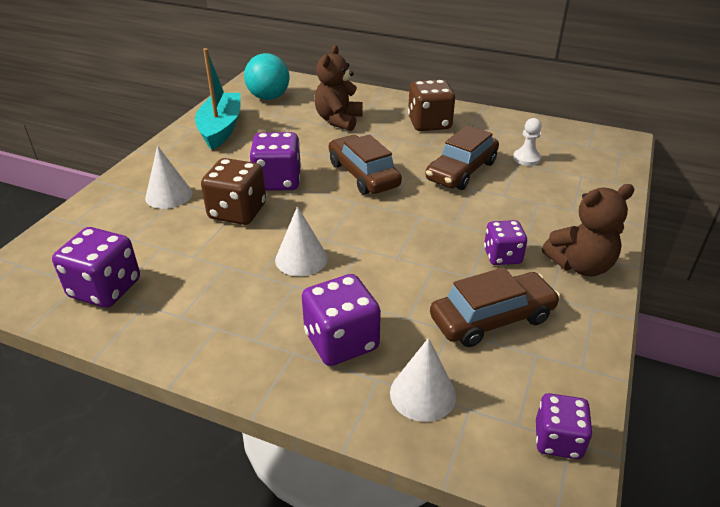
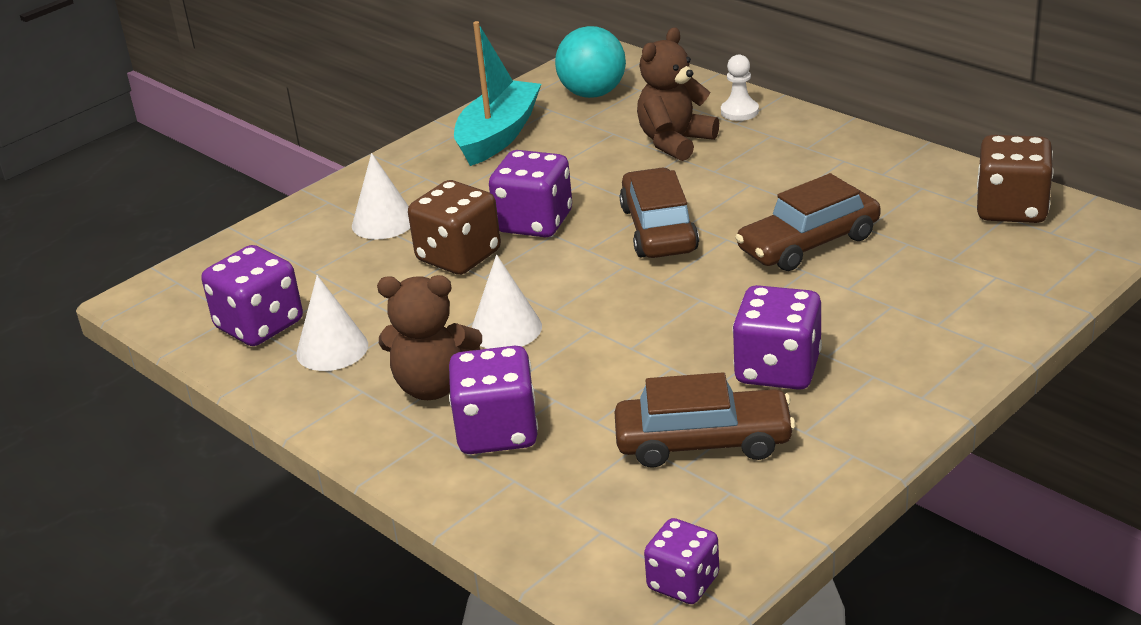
camera: 25 degrees right, 5 degrees down
white cone [390,338,456,422] -> white cone moved to [296,275,368,371]
brown dice [408,79,455,131] -> brown dice moved to [977,135,1053,223]
purple dice [484,220,527,265] -> purple dice [732,285,822,390], size x1.56
white pawn [513,118,542,166] -> white pawn moved to [721,55,759,121]
brown teddy bear [542,184,635,276] -> brown teddy bear moved to [377,275,482,400]

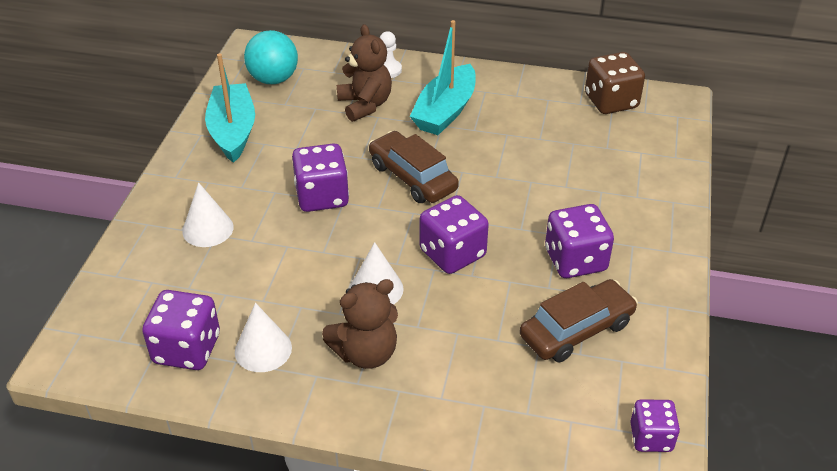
camera: 35 degrees left, 10 degrees up
brown dice [408,180,501,275] -> none
purple dice [449,346,538,454] -> purple dice moved to [420,195,489,274]
brown teddy bear [637,27,719,161] -> brown teddy bear turned 150 degrees clockwise [337,24,392,122]
brown car [735,173,881,271] -> none
none -> turquoise boat [410,20,476,135]

